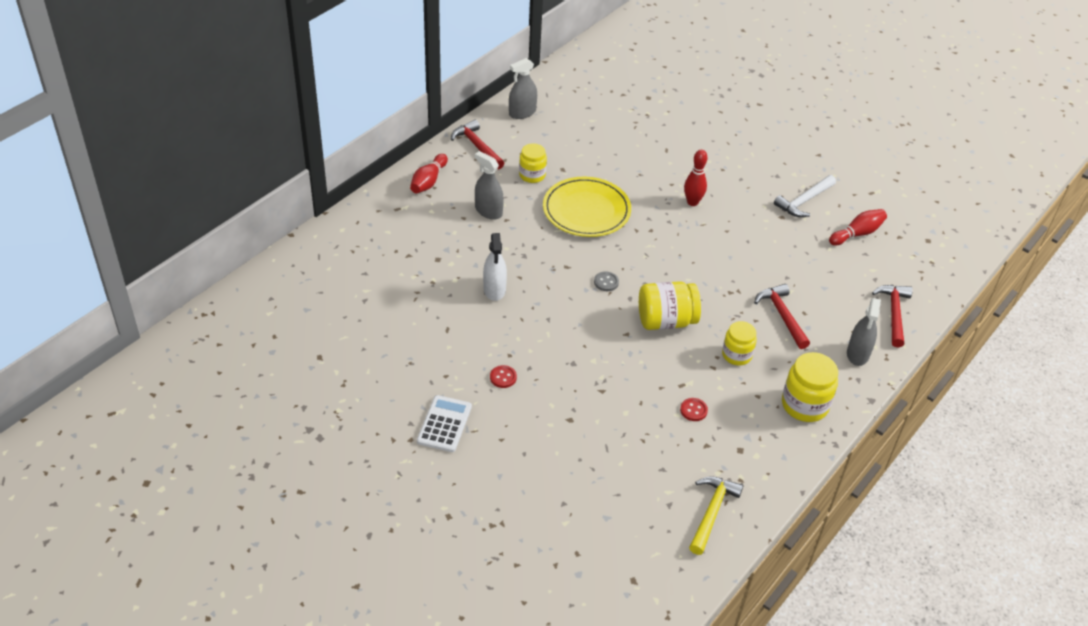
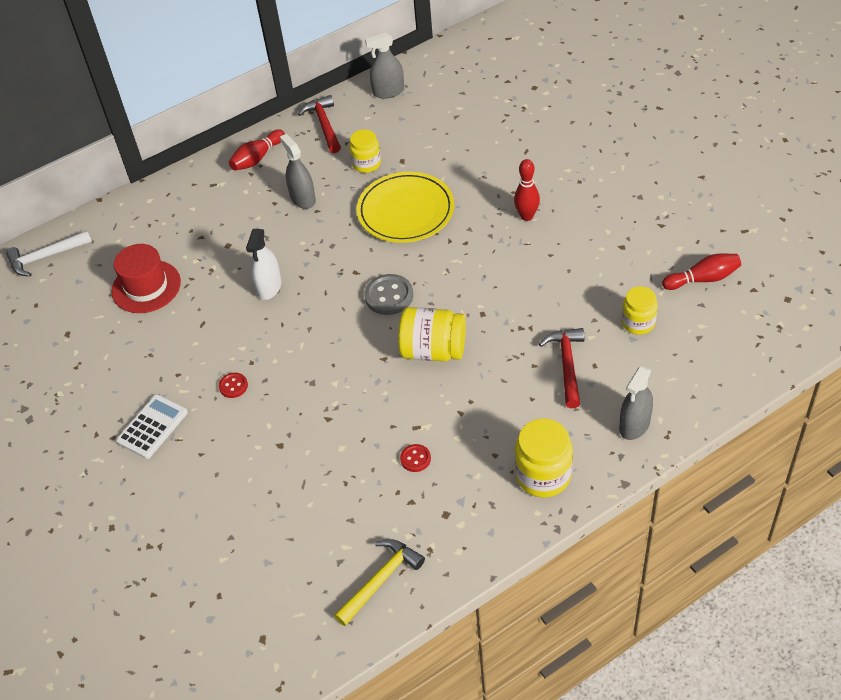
camera: 25 degrees right, 5 degrees up
grey button [594,271,619,291] -> grey button [364,274,413,315], size x1.76
yellow jar [722,321,757,366] -> yellow jar moved to [622,286,658,335]
white hammer [774,175,836,217] -> white hammer moved to [6,230,92,276]
red hammer [872,285,913,348] -> none
none -> red hat [111,244,181,313]

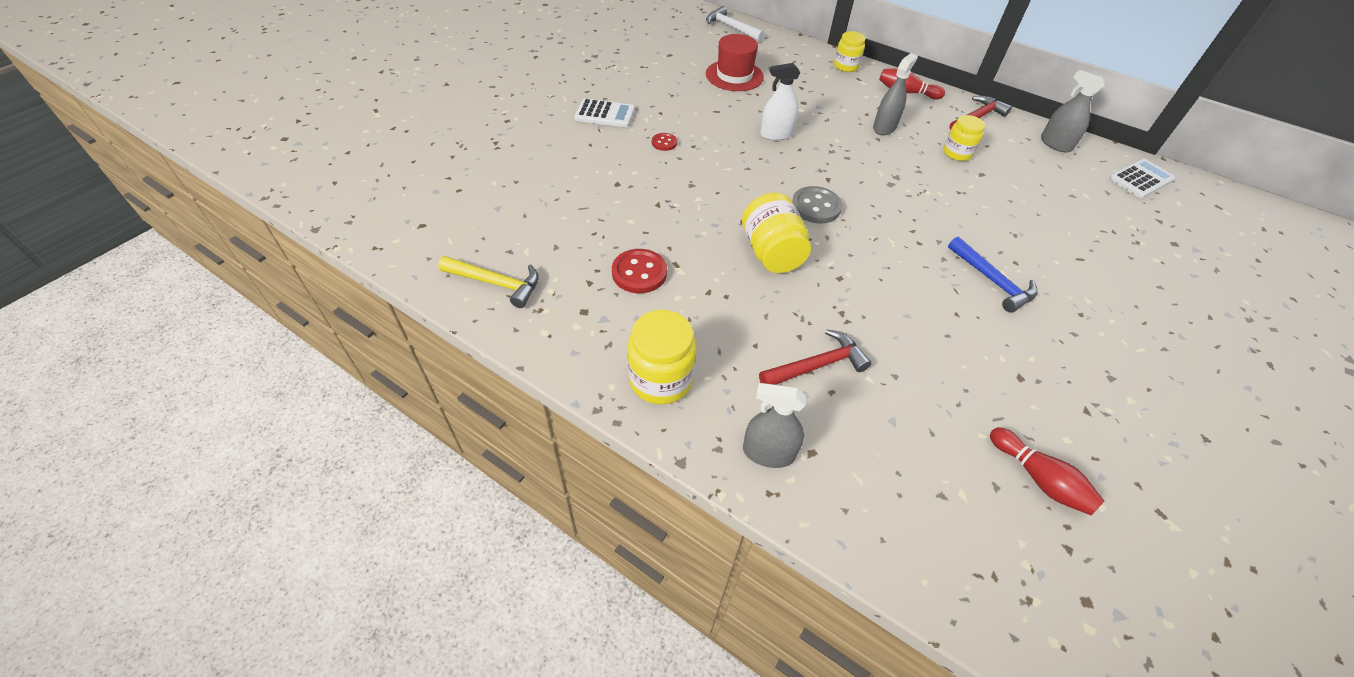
camera: 60 degrees right, 0 degrees up
yellow plate [357,172,454,243] -> none
red button [400,444,431,472] -> red button [612,249,667,293], size x1.76
red bowling pin [514,159,540,221] -> blue hammer [948,237,1037,313]
yellow jar [622,286,658,335] -> yellow jar moved to [834,31,865,72]
none -> white calculator [1109,159,1175,198]

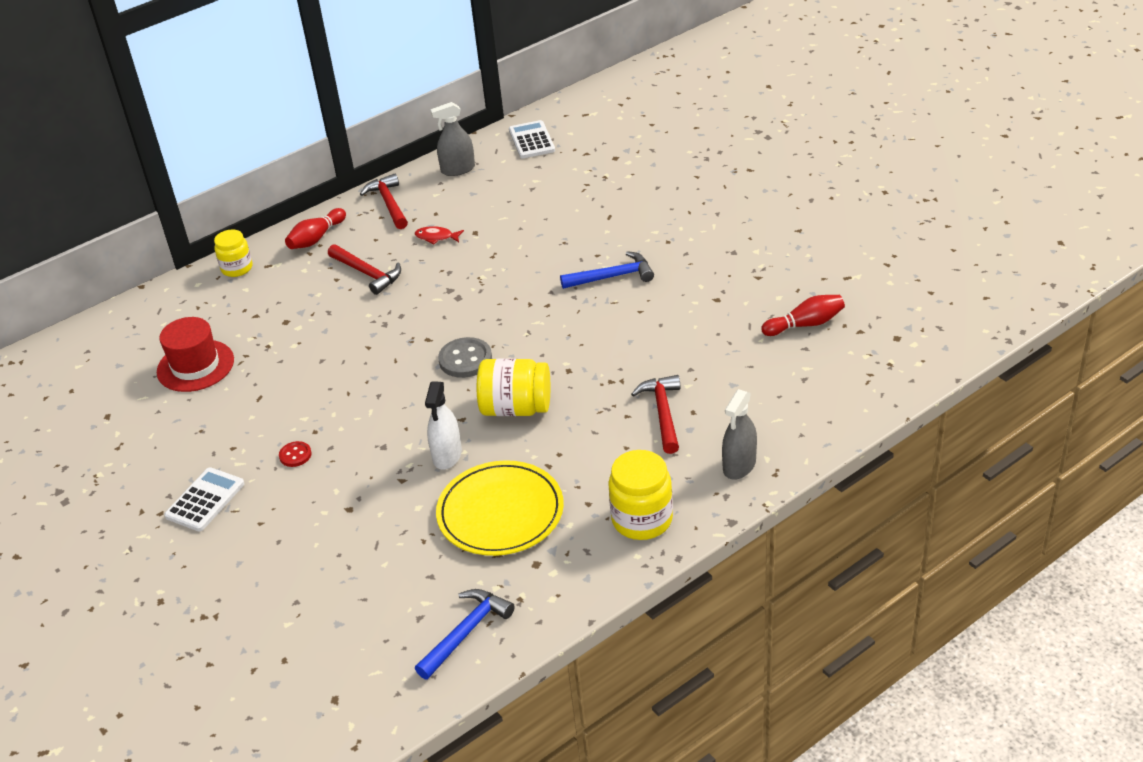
camera: 65 degrees left, 10 degrees down
yellow hammer [438,256,539,308] -> blue hammer [415,589,515,679]
red button [612,249,667,293] -> yellow plate [436,460,564,556]
white hammer [706,6,764,41] -> none
white spray bottle [760,63,800,141] -> white spray bottle moved to [425,381,462,470]
grey spray bottle [873,53,918,135] -> red hammer [328,244,401,295]
yellow jar [943,115,985,161] -> red fish [415,226,464,244]

